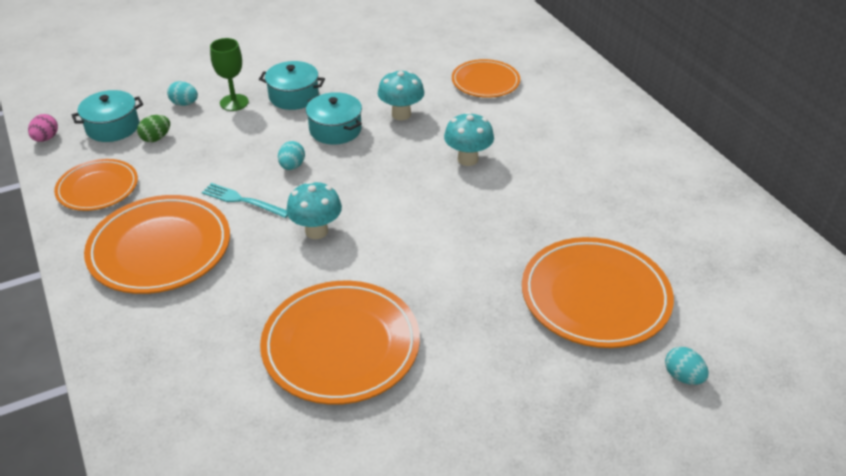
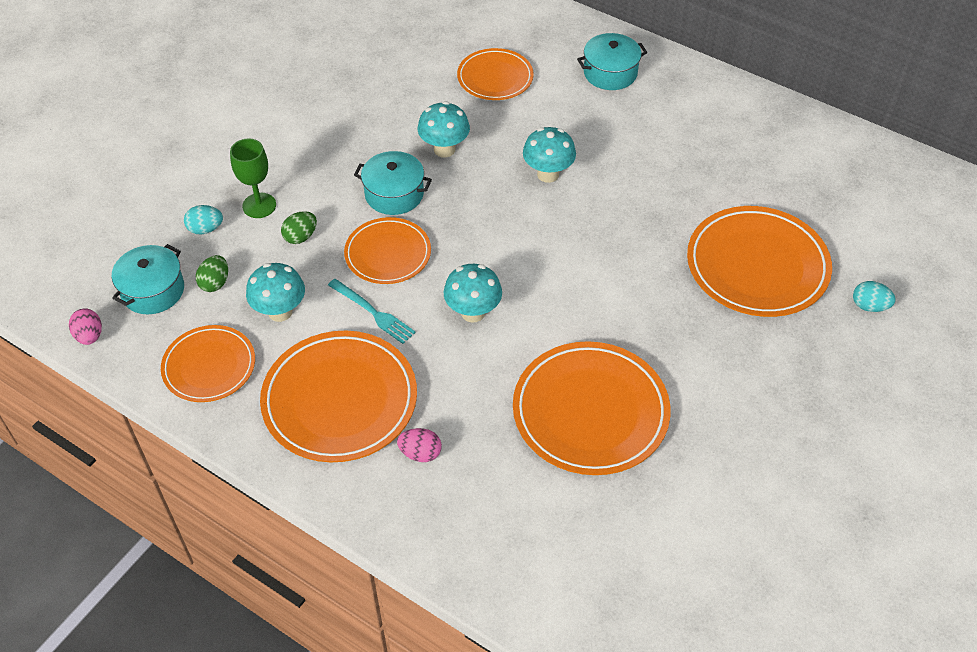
camera: 30 degrees left, 10 degrees up
turquoise fork [202,183,288,218] -> turquoise fork turned 135 degrees counterclockwise [328,279,416,344]
turquoise pot [259,61,325,110] -> turquoise pot moved to [577,33,647,90]
turquoise egg [278,141,305,170] -> orange plate [344,217,431,284]
none -> turquoise mushroom [246,263,305,322]
none -> green egg [281,211,317,244]
none -> pink egg [397,428,442,462]

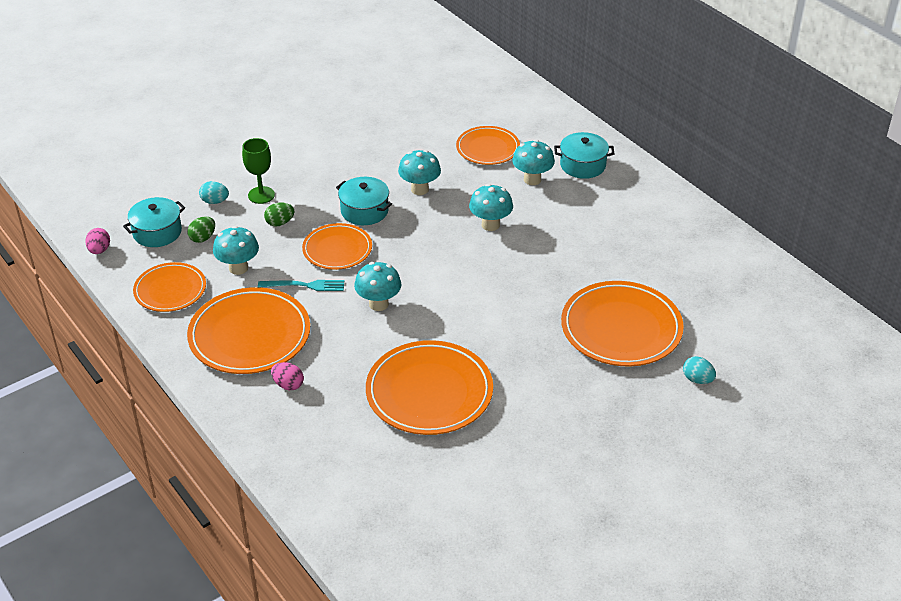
camera: 20 degrees right, 10 degrees down
turquoise fork [328,279,416,344] -> turquoise fork turned 60 degrees counterclockwise [258,280,344,291]
none -> turquoise mushroom [512,140,555,185]

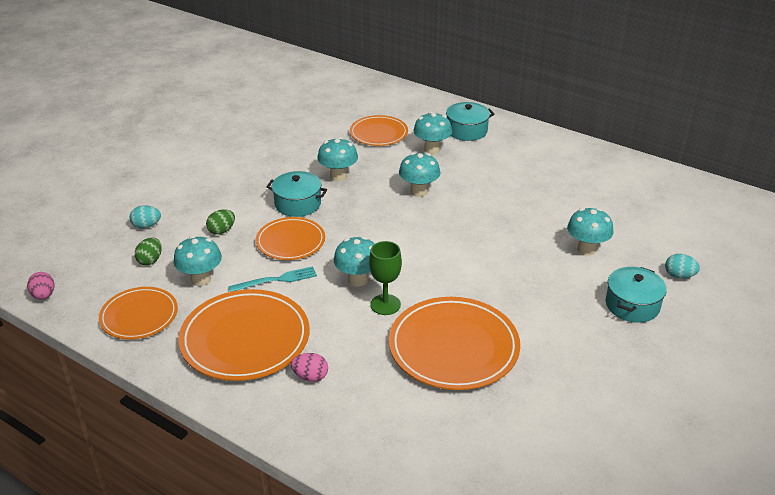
camera: 20 degrees left, 5 degrees down
turquoise pot [123,197,185,247] -> turquoise pot moved to [606,267,667,323]
green goblet [242,138,275,204] -> green goblet moved to [369,241,402,315]
orange plate [561,281,684,367] -> turquoise mushroom [567,208,613,256]

